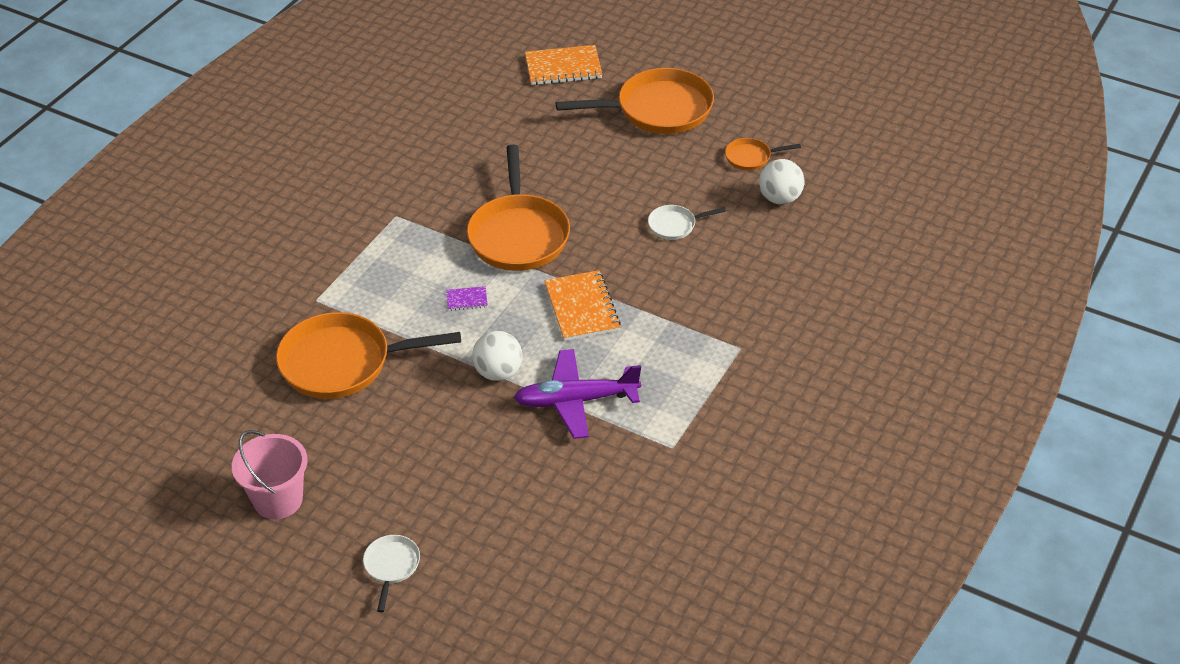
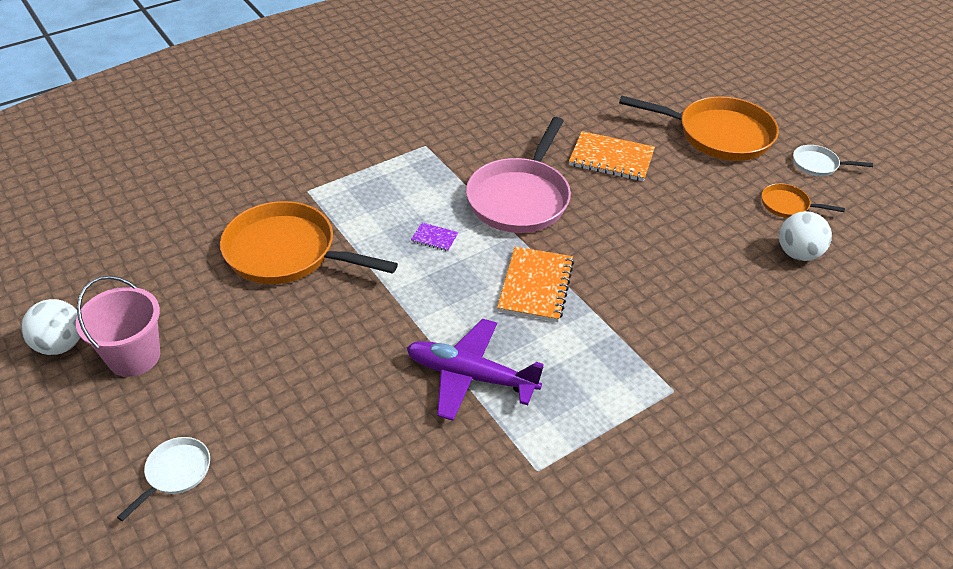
camera: 25 degrees right, 0 degrees up
orange pan [467,145,570,271] -> pink pan [466,117,571,233]
white ball [472,331,522,381] -> white ball moved to [21,299,81,355]
orange notebook [525,45,602,85] -> orange notebook moved to [569,131,655,181]
white pan [648,205,726,240] -> white pan moved to [793,145,873,176]

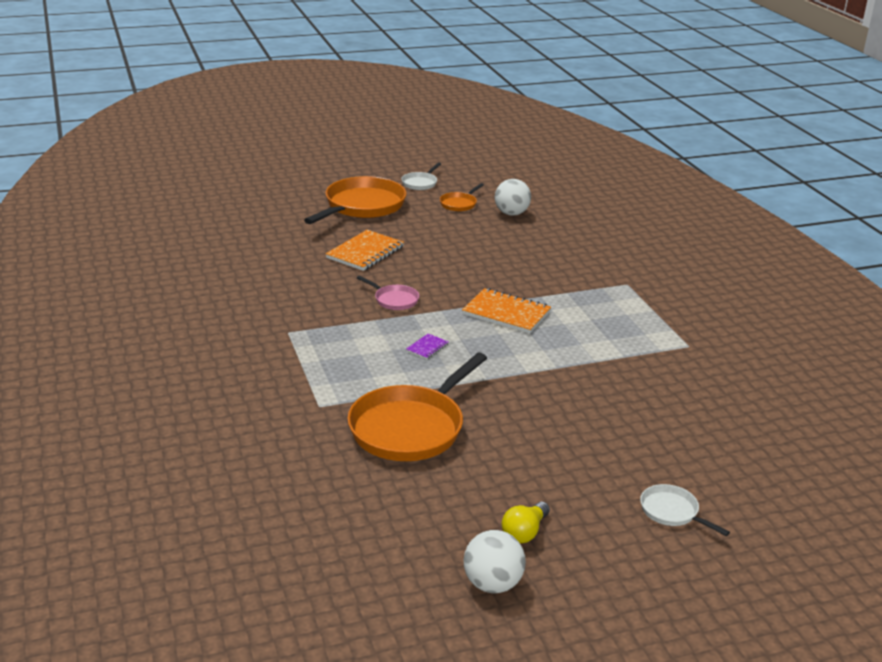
camera: 75 degrees left, 15 degrees down
pink bucket [76,276,160,377] -> yellow light bulb [502,502,550,543]
purple plane [407,318,544,421] -> none
pink pan [466,117,571,233] -> pink pan [357,276,419,310], size x0.46

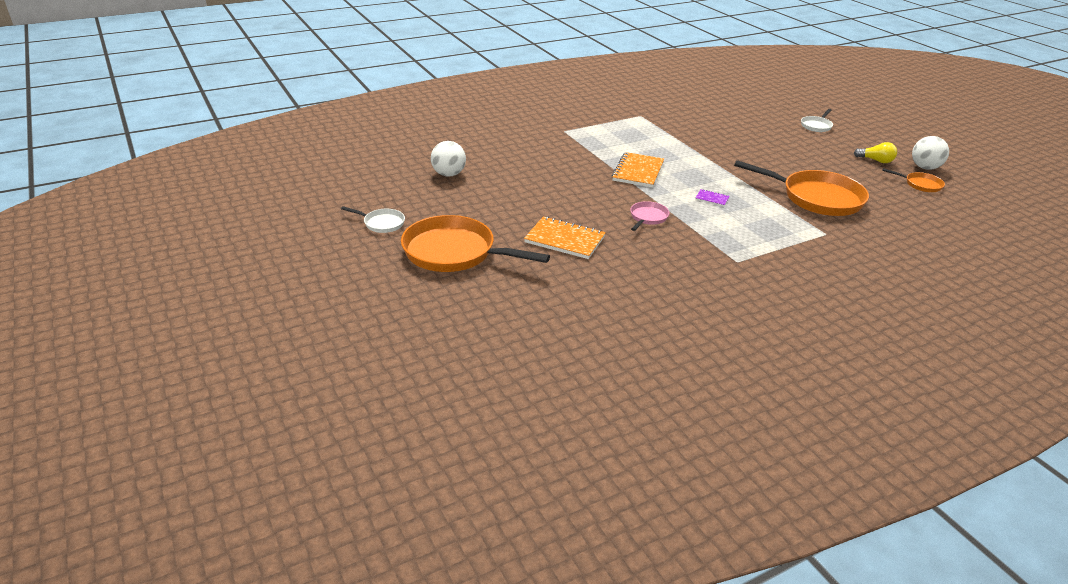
camera: 100 degrees left, 5 degrees up
orange pan [440,183,484,211] -> orange pan moved to [882,168,945,192]

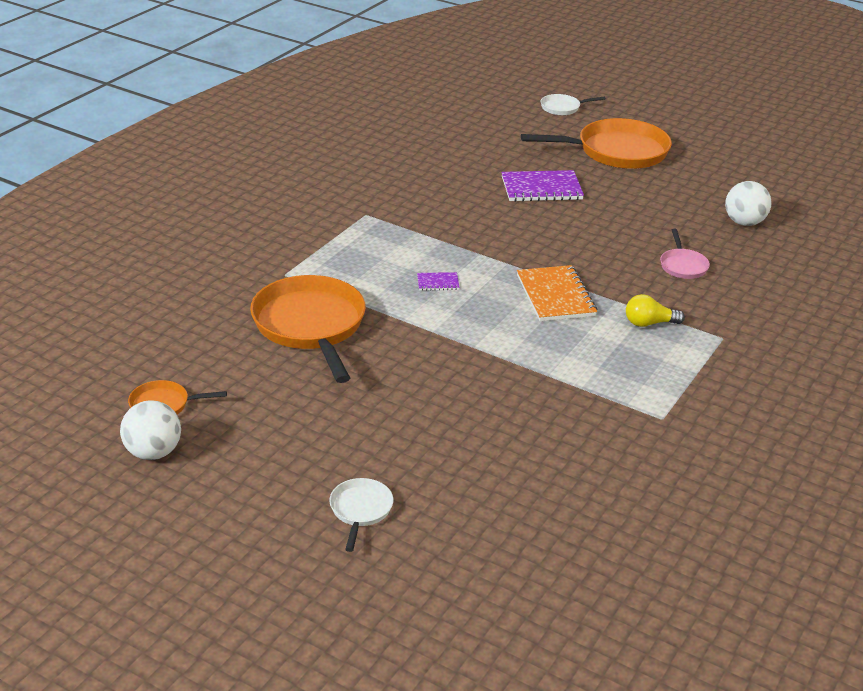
camera: 150 degrees right, 0 degrees up
white pan [341,206,405,233] -> white pan moved to [541,94,606,115]
orange notebook [524,216,606,259] -> purple notebook [502,170,584,202]
pink pan [630,201,669,231] -> pink pan moved to [660,229,710,279]
orange pan [734,160,869,216] -> orange pan turned 75 degrees clockwise [250,275,366,383]
yellow light bulb [854,142,897,163] -> yellow light bulb moved to [626,294,685,327]

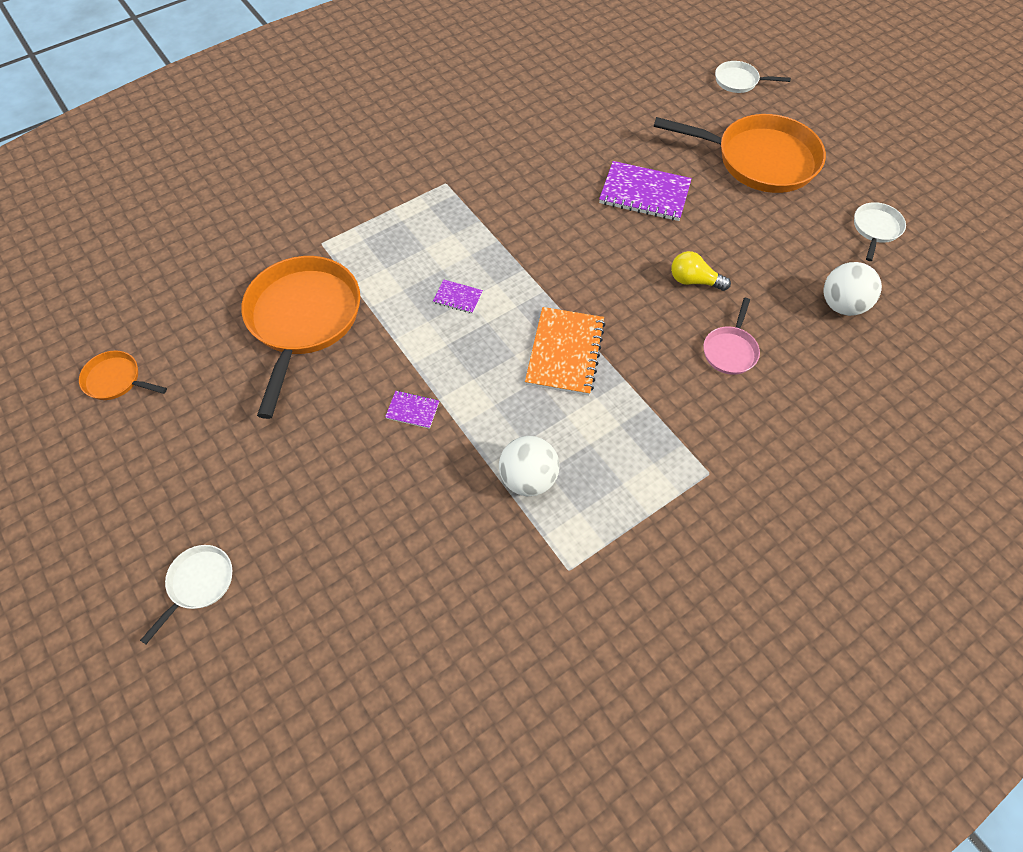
camera: 25 degrees right, 25 degrees up
white ball [120,400,181,460] -> white ball moved to [499,436,559,496]
yellow light bulb [626,294,685,327] -> yellow light bulb moved to [671,251,731,291]
none -> purple notebook [385,391,439,429]
none -> white pan [854,202,906,261]

